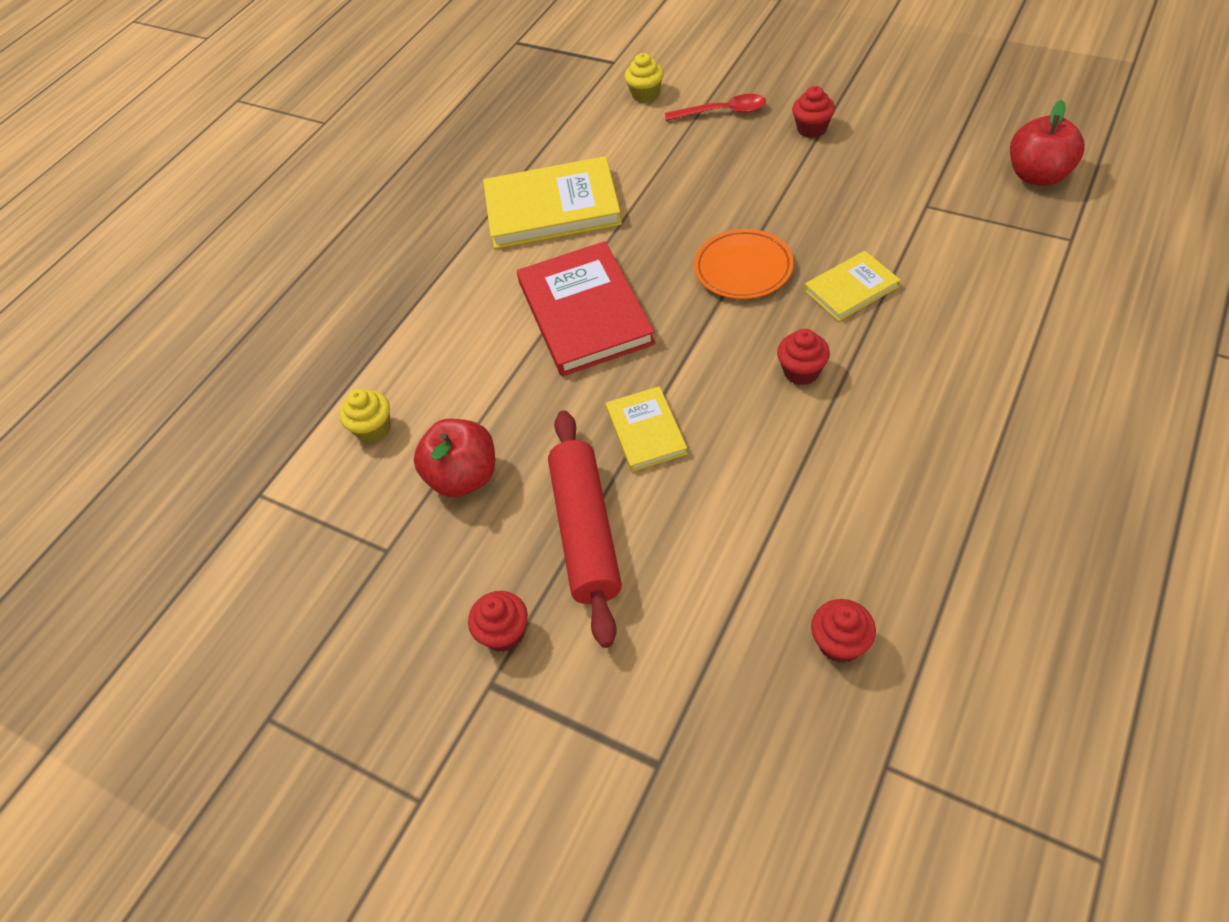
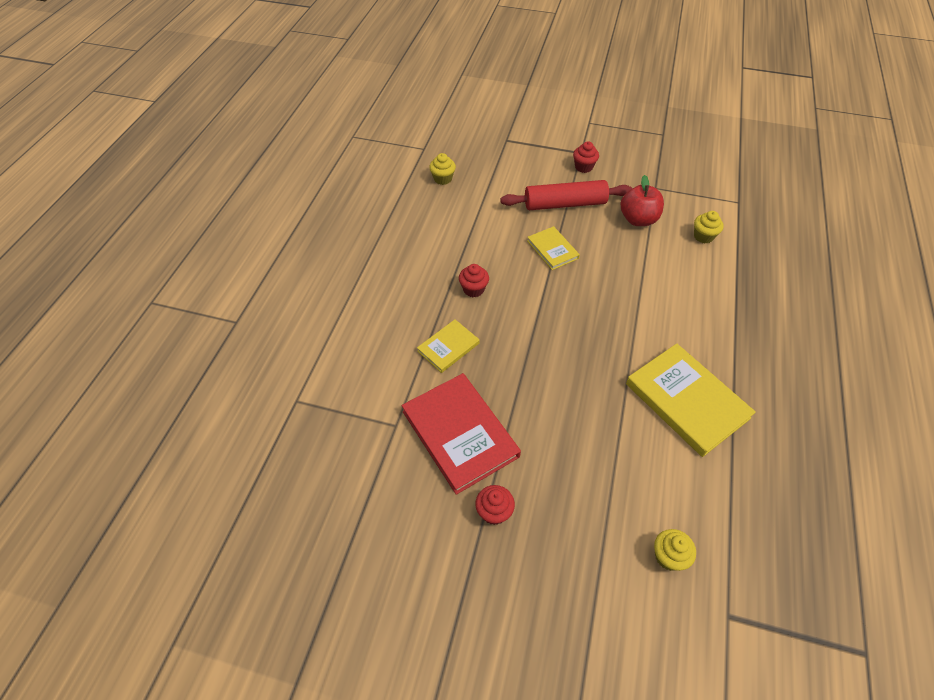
camera: 160 degrees right, 0 degrees up
yellow book [483,156,622,249] -> yellow book turned 75 degrees clockwise [626,343,756,457]
red book [517,241,656,376] -> red book moved to [402,373,521,495]
red rolling pin [548,410,622,648] -> red rolling pin turned 75 degrees counterclockwise [500,180,632,210]
red spoon [665,94,766,121] -> none
orange plate [694,229,794,299] -> none
red cupcake [811,599,876,663] -> yellow cupcake [429,153,456,185]
red apple [1010,100,1085,186] -> none

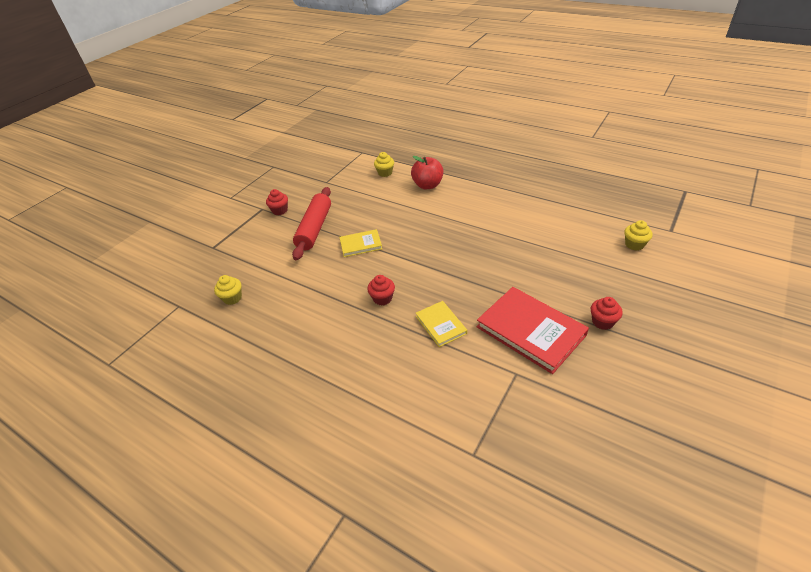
camera: 70 degrees left, 10 degrees down
red book [402,373,521,495] -> red book turned 60 degrees clockwise [477,287,589,374]
red apple [621,175,664,226] -> red apple moved to [411,156,443,189]
yellow book [626,343,756,457] -> none

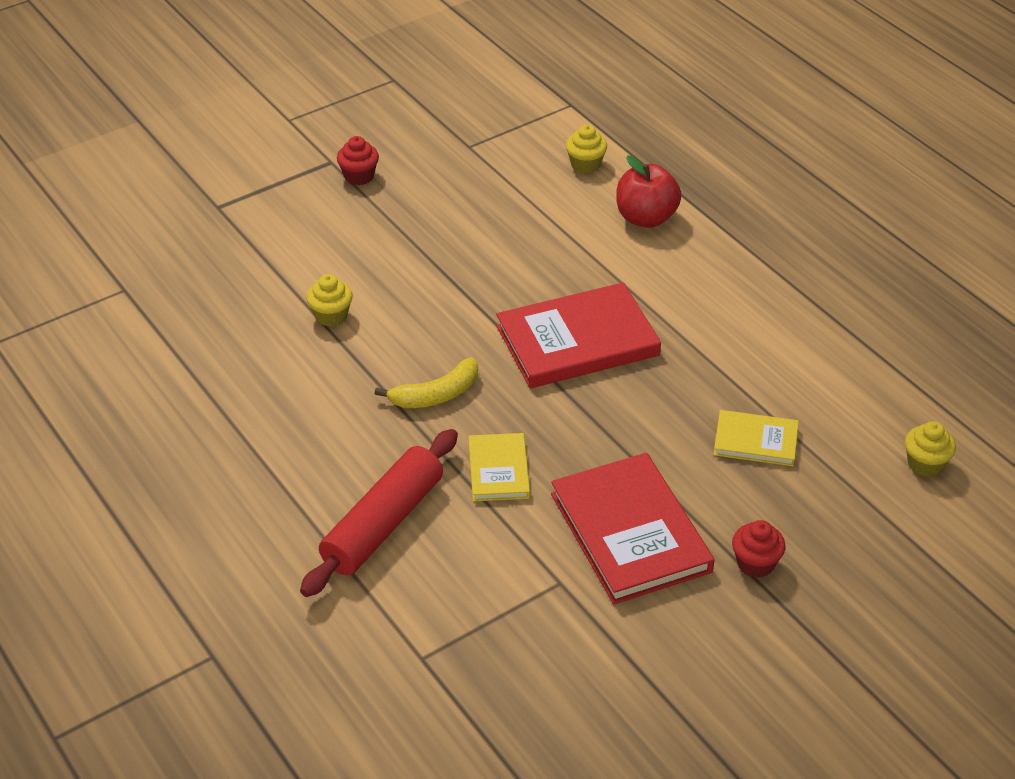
camera: 20 degrees right, 0 degrees up
yellow cupcake [214,275,242,305] -> yellow cupcake moved to [306,274,353,327]
red rolling pin [292,187,331,260] -> red rolling pin moved to [300,429,458,597]
yellow book [339,229,382,257] -> yellow book moved to [713,410,799,466]
red cupcake [367,275,395,306] -> yellow banana [374,357,478,408]
none -> red book [496,283,661,388]

